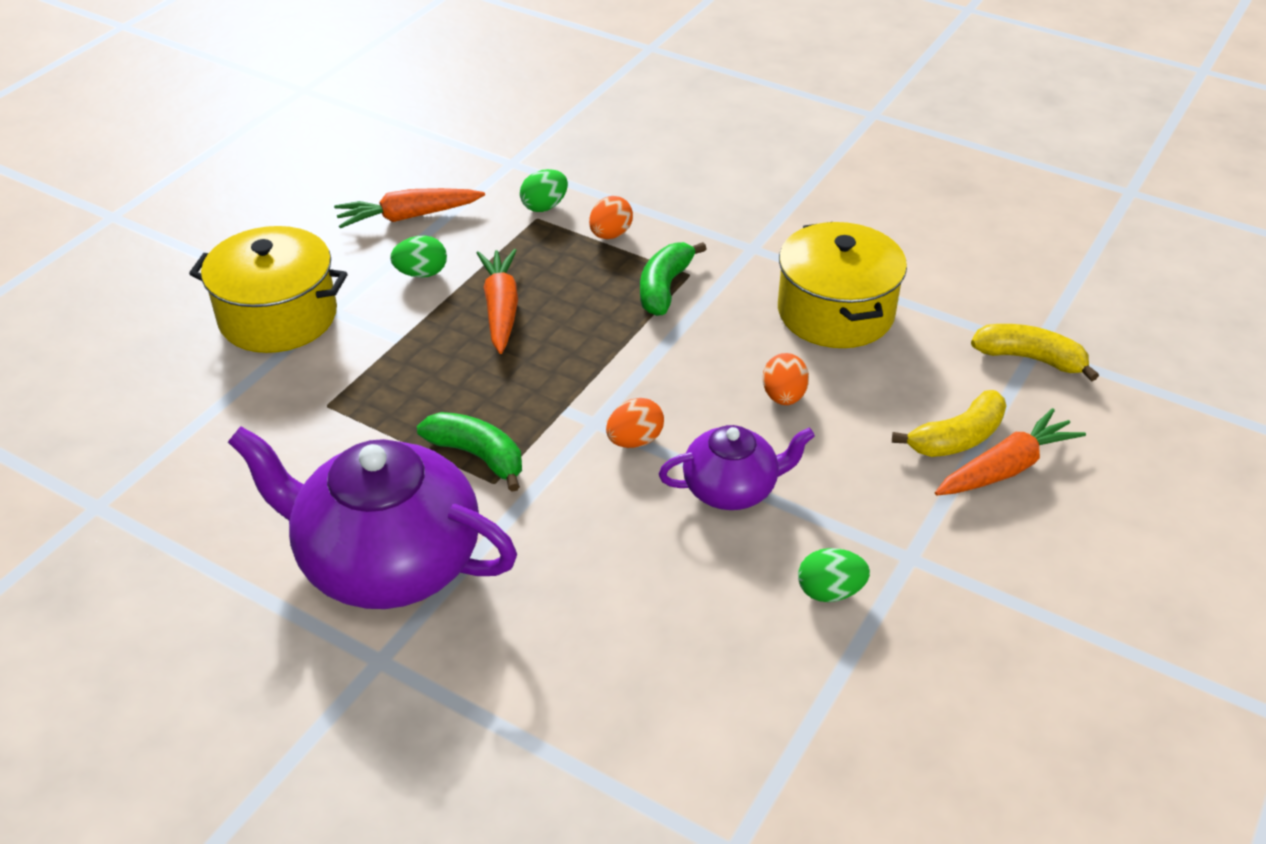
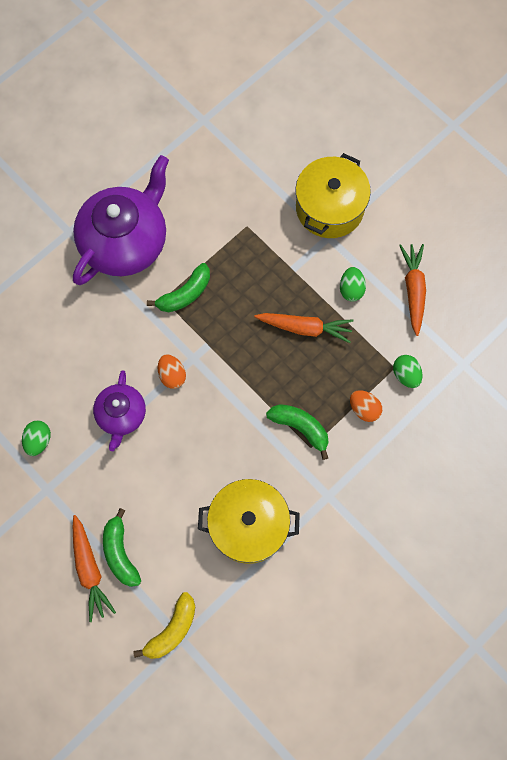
camera: 105 degrees right, 30 degrees up
orange egg [763,353,809,405] -> none
yellow banana [892,390,1006,457] -> green banana [103,508,141,587]

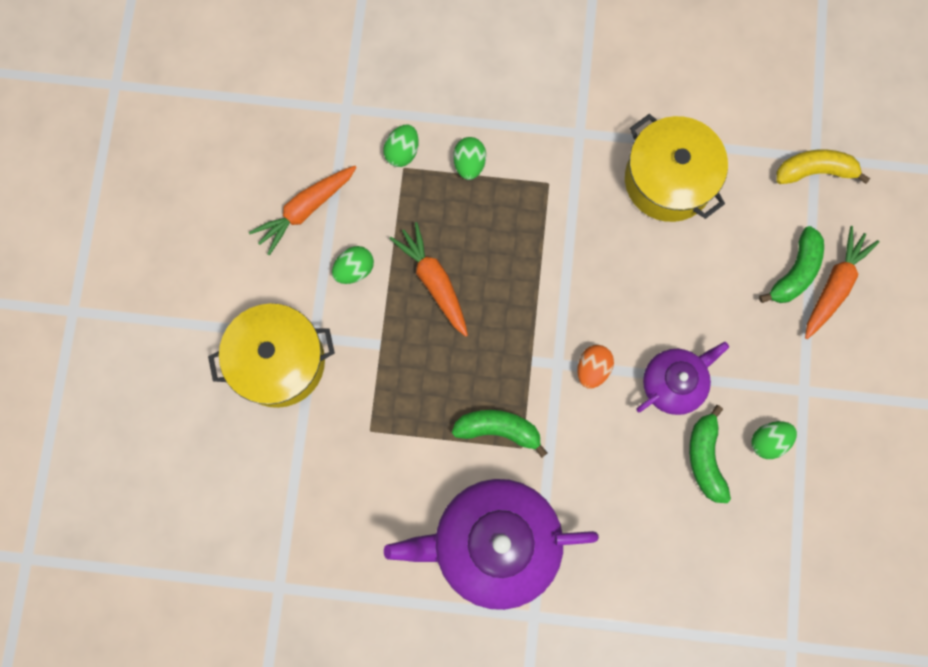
camera: 130 degrees left, 5 degrees up
green banana [266,404,329,460] -> green banana moved to [689,405,731,503]
orange egg [350,390,382,422] -> green egg [453,137,486,180]

